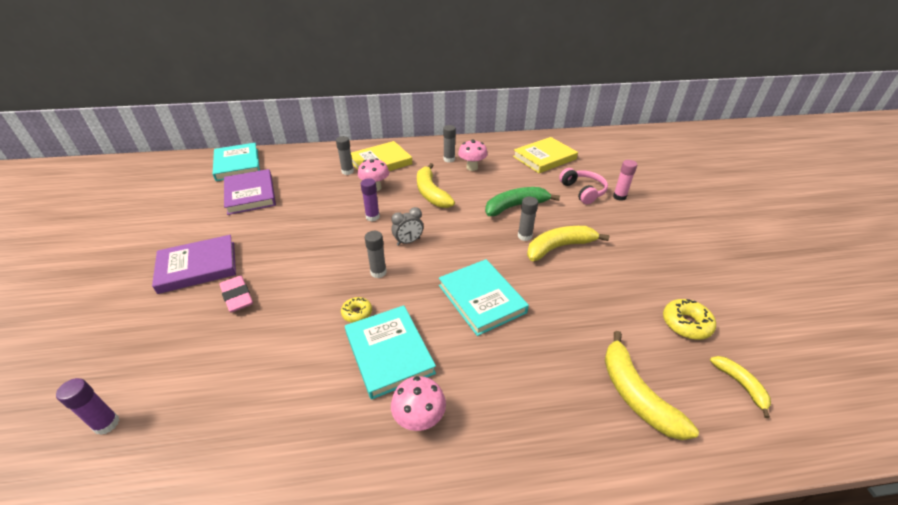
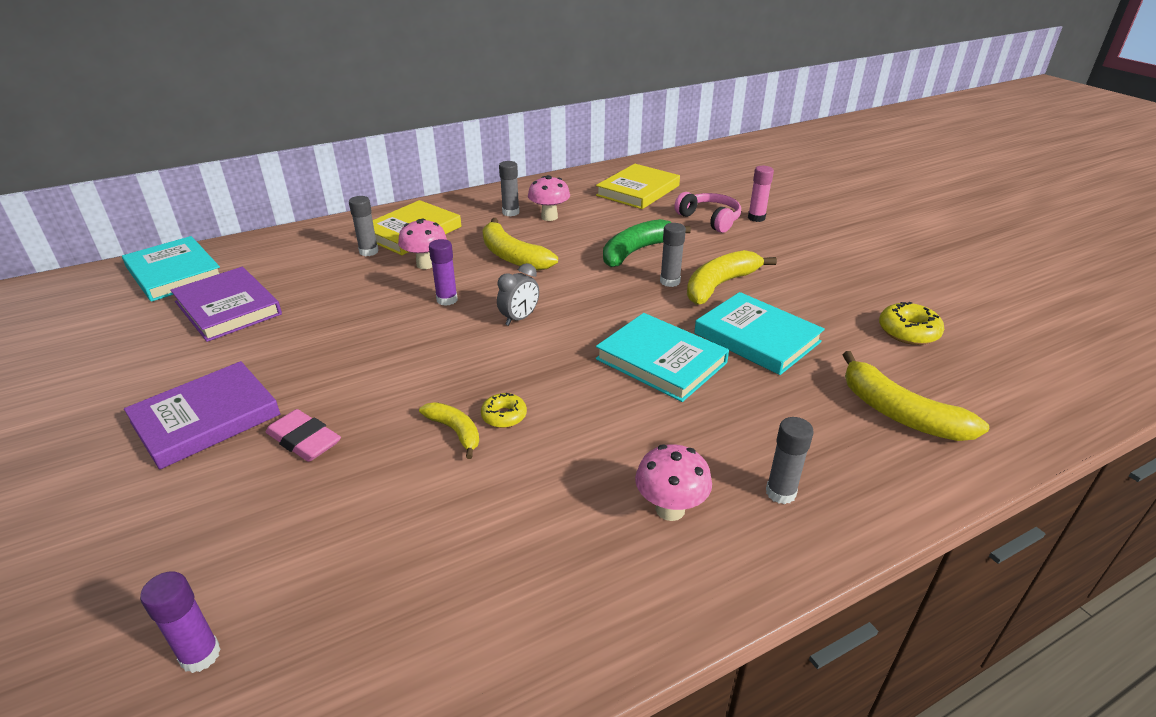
camera: 20 degrees left, 5 degrees down
turquoise book [345,305,436,400] -> turquoise book moved to [694,292,825,375]
grey glue stick [365,231,387,278] -> grey glue stick moved to [766,417,814,504]
yellow banana [710,356,771,418] -> yellow banana moved to [419,402,479,459]

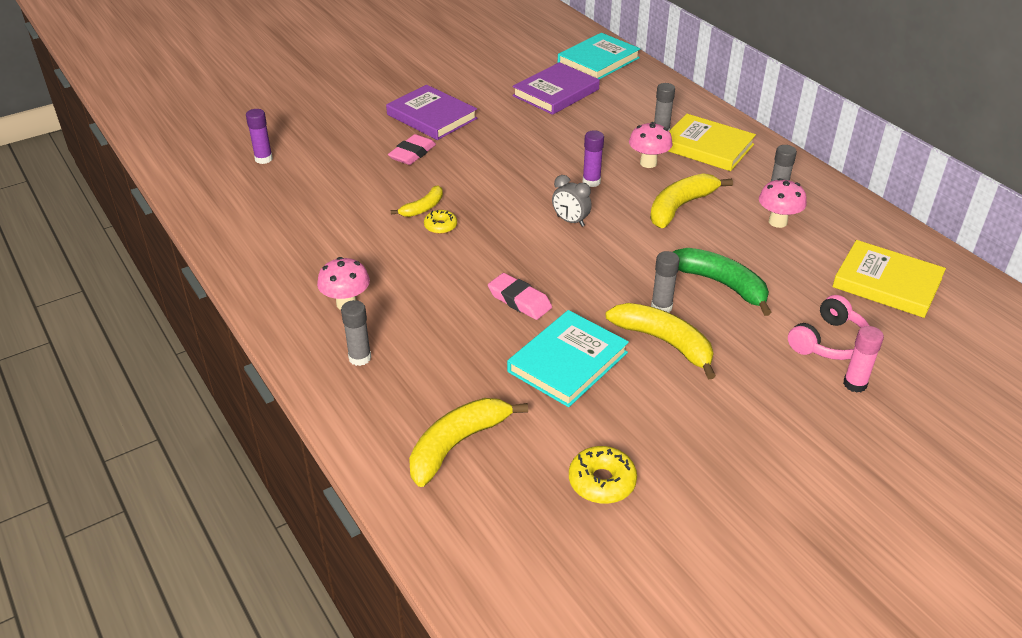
camera: 85 degrees right, 5 degrees up
turquoise book [596,313,729,402] -> pink eraser [488,273,552,320]

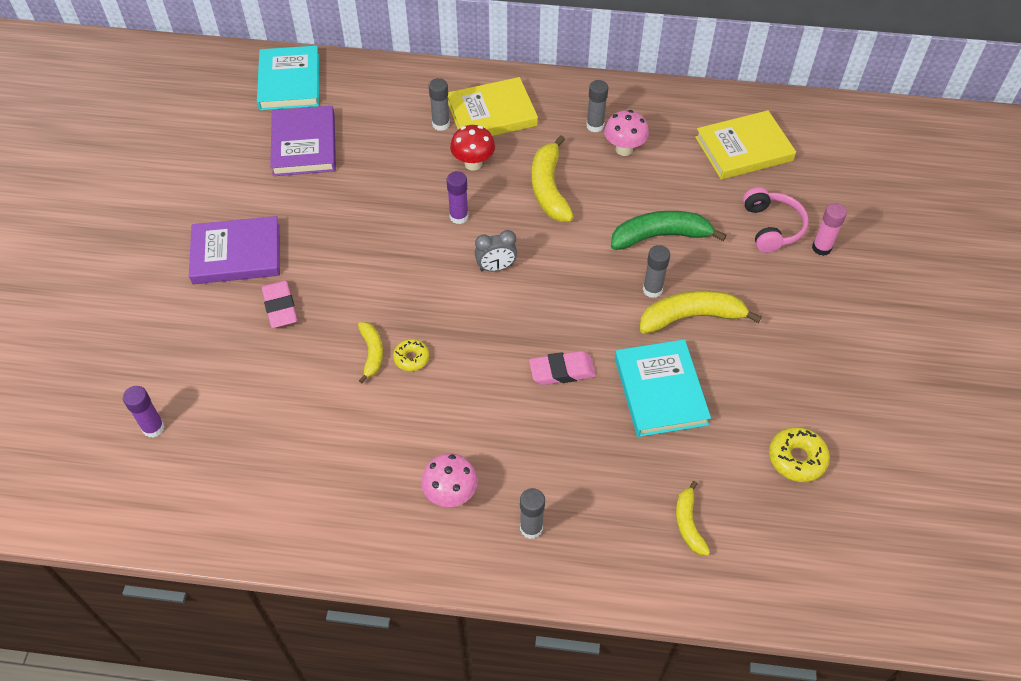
camera: 50 degrees left, 15 degrees up
yellow banana [409,398,528,487] -> yellow banana [676,481,710,556], size x0.57
pink mushroom [629,122,673,168] -> red mushroom [450,125,495,171]

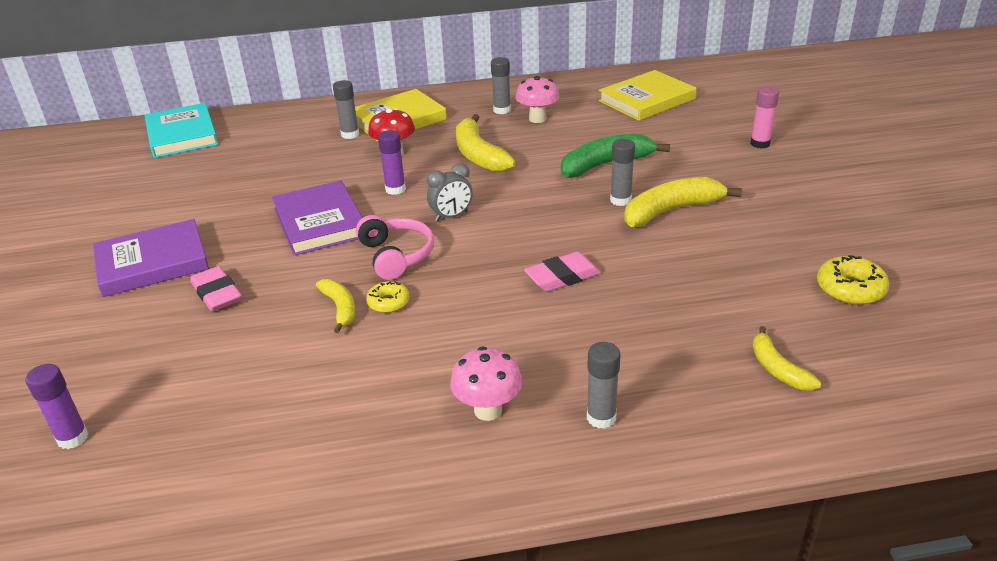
camera: 15 degrees left, 20 degrees down
purple book [270,106,336,176] -> purple book moved to [272,180,363,256]
turquoise book [615,339,711,437] -> none
pink headphones [743,187,809,253] -> pink headphones moved to [356,215,434,280]

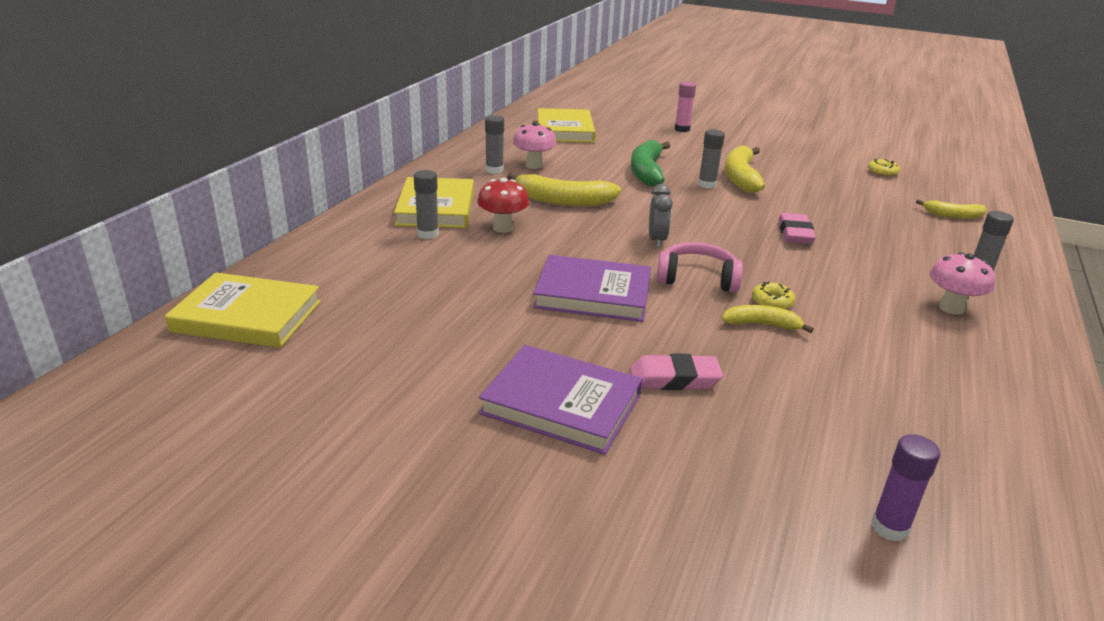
camera: 60 degrees left, 5 degrees down
purple book [93,219,209,297] -> purple book turned 75 degrees counterclockwise [479,345,642,455]
turquoise book [145,103,218,158] -> yellow book [165,272,321,348]
purple glue stick [378,130,406,195] -> none
yellow donut [817,255,889,305] -> yellow donut [868,159,900,177], size x0.65

